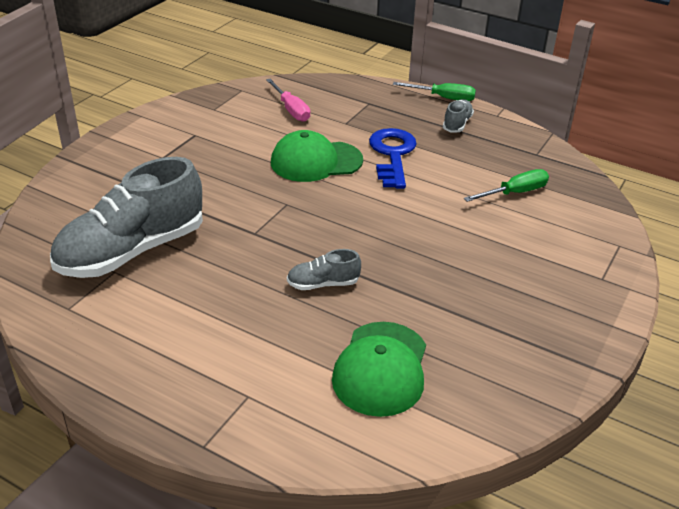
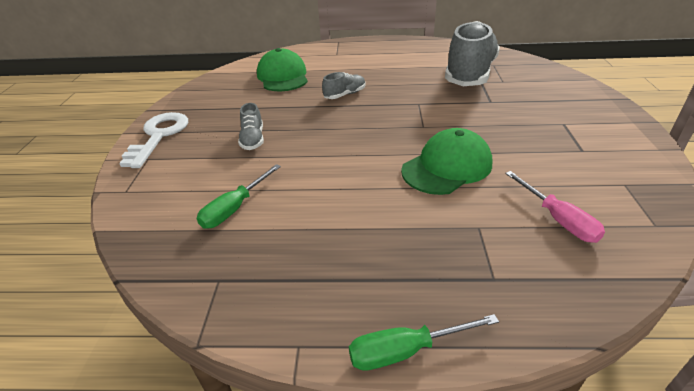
camera: 155 degrees right, 0 degrees up
pink screwdriver [266,78,310,122] -> pink screwdriver turned 150 degrees counterclockwise [505,171,605,243]
blue key [369,128,417,189] -> none
grey shoe [443,99,474,133] -> grey shoe moved to [238,103,264,150]
none -> white key [119,112,188,168]

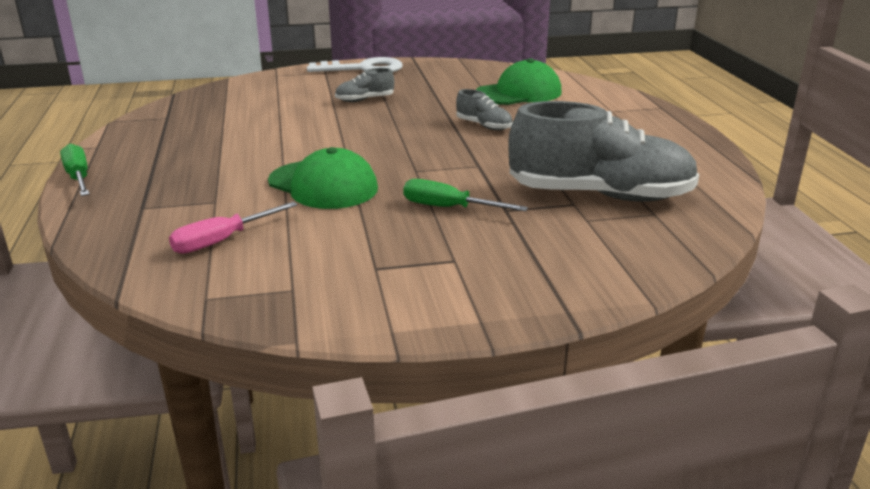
camera: 75 degrees right, 10 degrees down
green screwdriver [197,164,281,229] -> green screwdriver moved to [403,179,528,211]

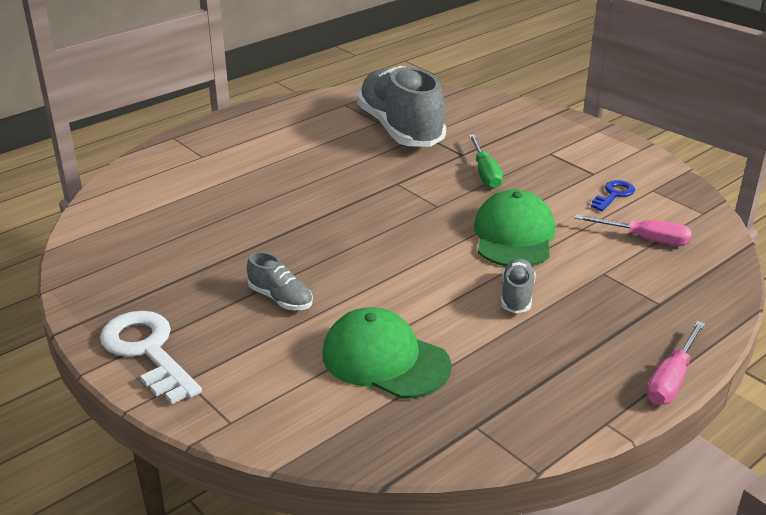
camera: 120 degrees left, 5 degrees up
green screwdriver [60,144,89,196] -> pink screwdriver [647,321,705,405]
grey shoe [456,89,513,130] -> grey shoe moved to [501,258,536,314]
green cap [476,58,562,105] -> green cap moved to [322,307,452,399]
none -> blue key [591,180,635,211]

